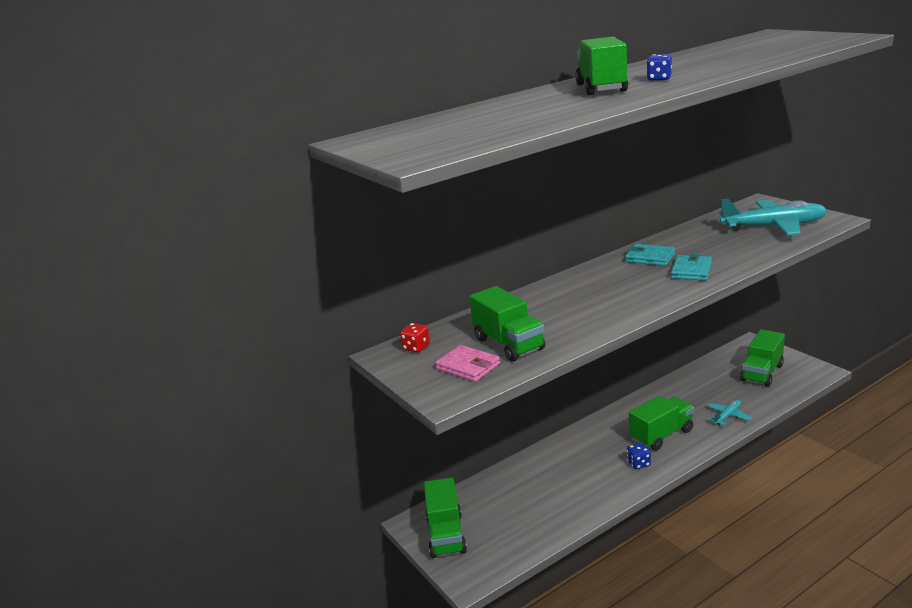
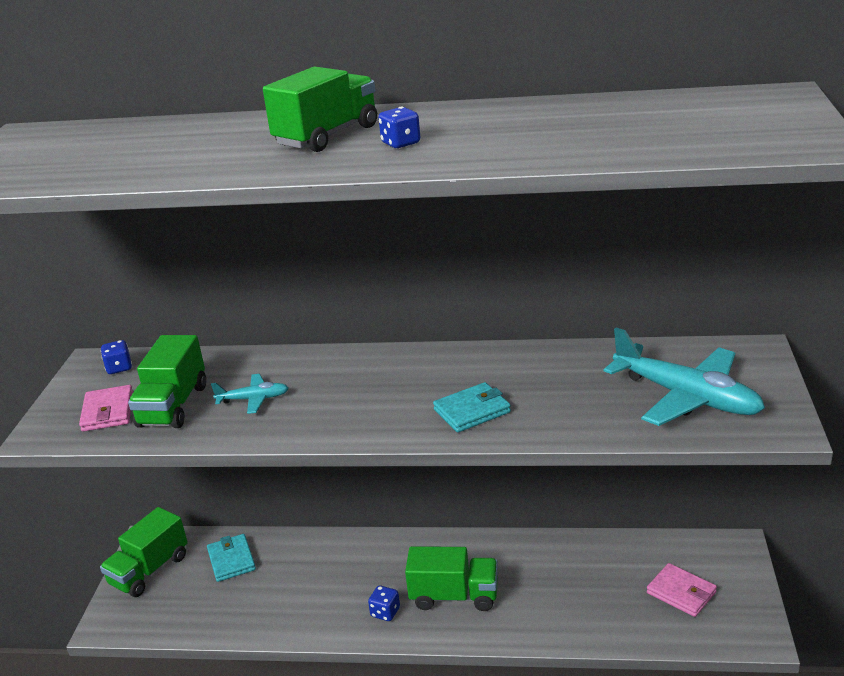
camera: 40 degrees right, 5 degrees up
red dice [400,323,430,352] -> blue dice [101,340,132,374]
turquoise wallet [625,244,675,266] -> turquoise wallet moved to [207,534,256,582]
turquoise plane [706,399,752,425] -> turquoise plane moved to [211,374,289,414]
green truck [740,329,785,387] -> pink wallet [647,563,717,617]

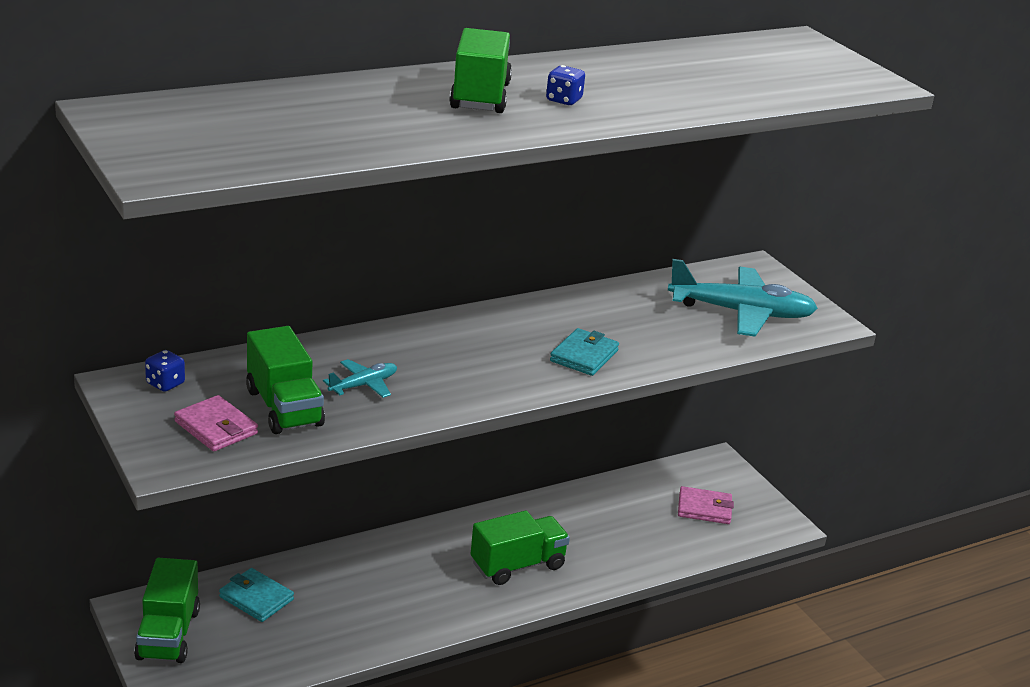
camera: 40 degrees left, 0 degrees up
blue dice [368,586,400,621] -> none

